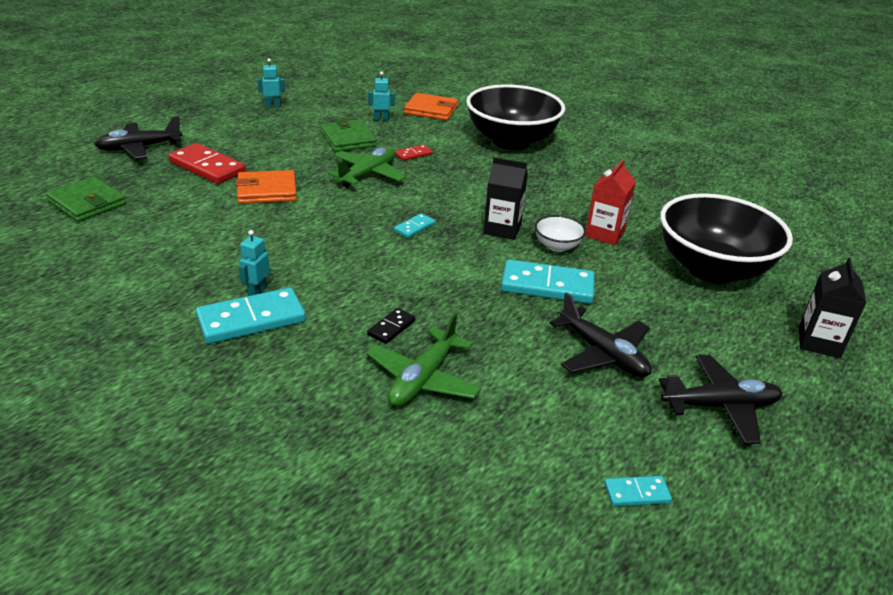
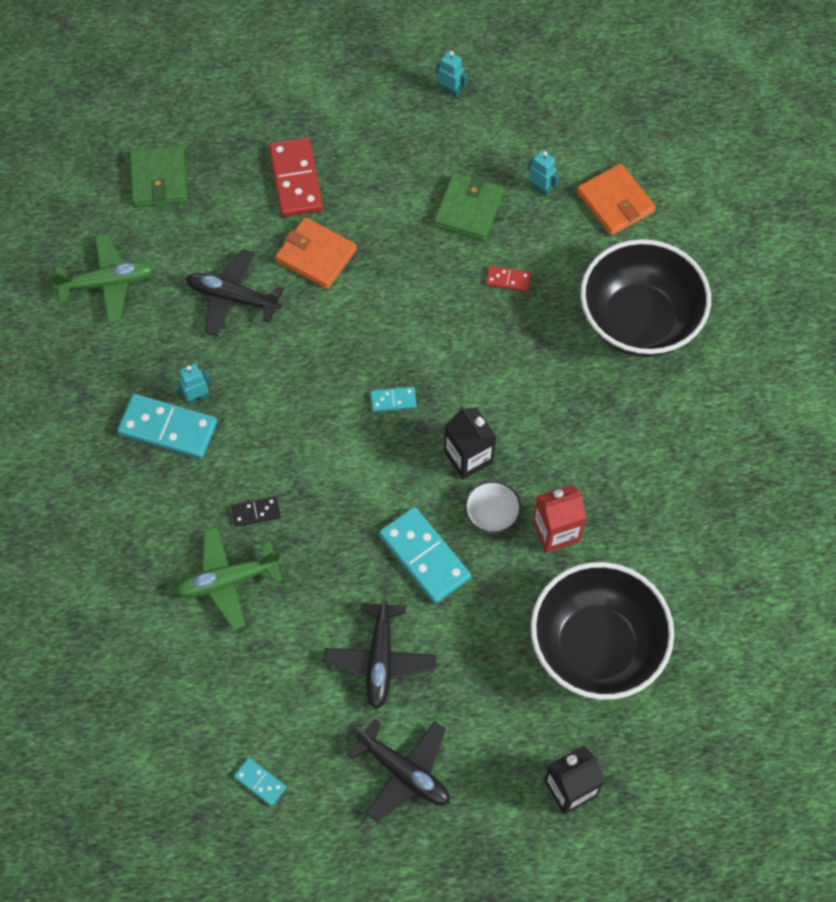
camera: 45 degrees right, 30 degrees up
black plane [94,116,182,159] -> black plane moved to [186,249,284,336]
green plane [328,148,406,187] -> green plane moved to [49,234,154,323]

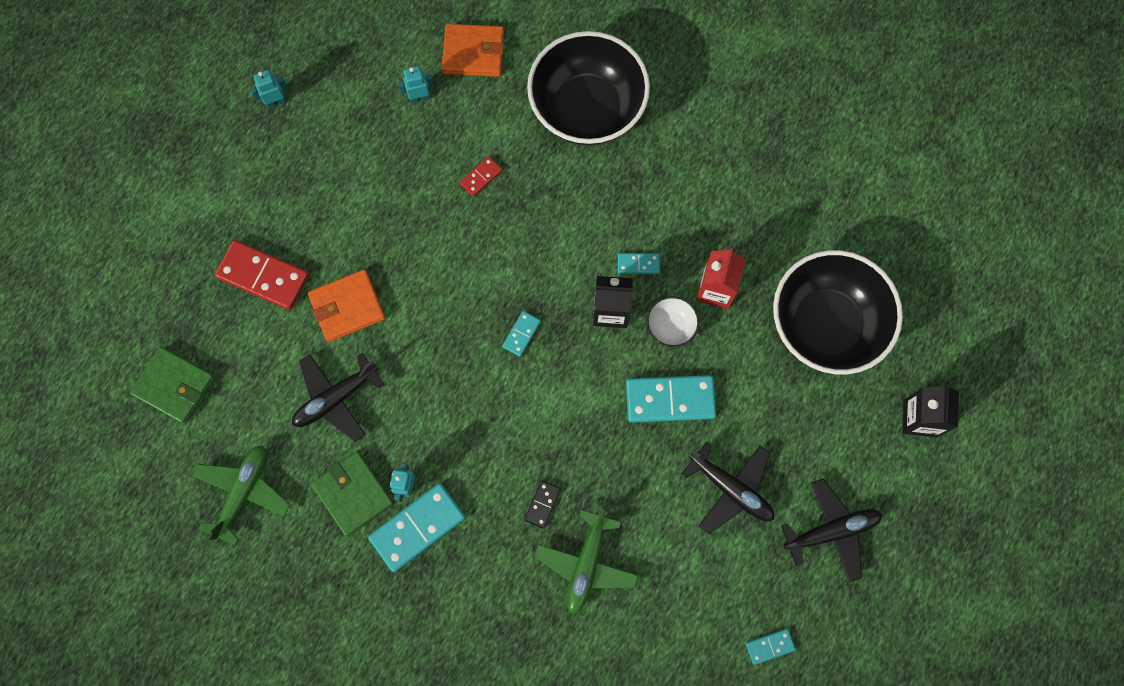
camera: 55 degrees left, 10 degrees up
green wallet [434,173,504,241] -> green wallet moved to [311,451,394,537]
none -> turquoise domino [618,253,660,274]

